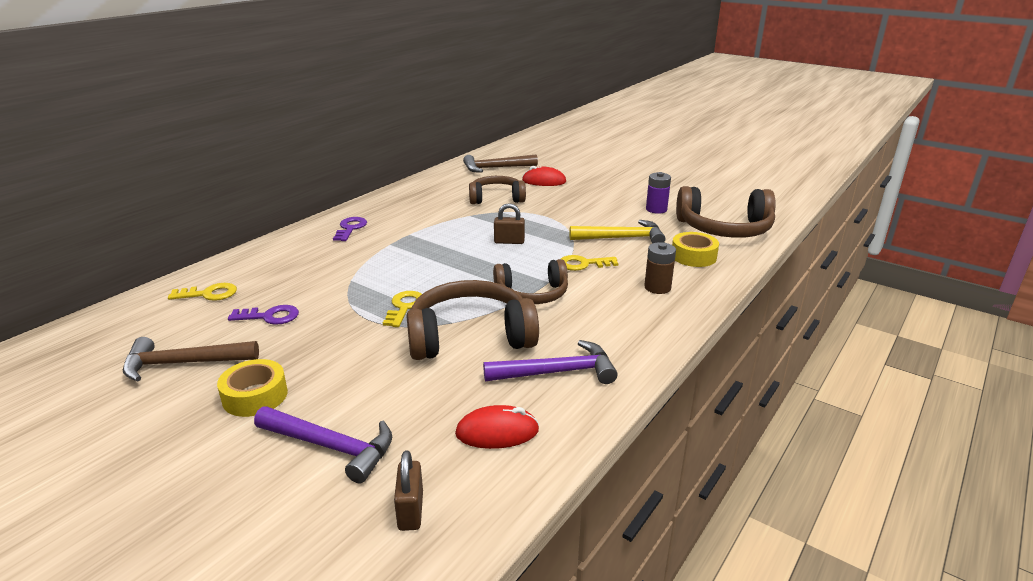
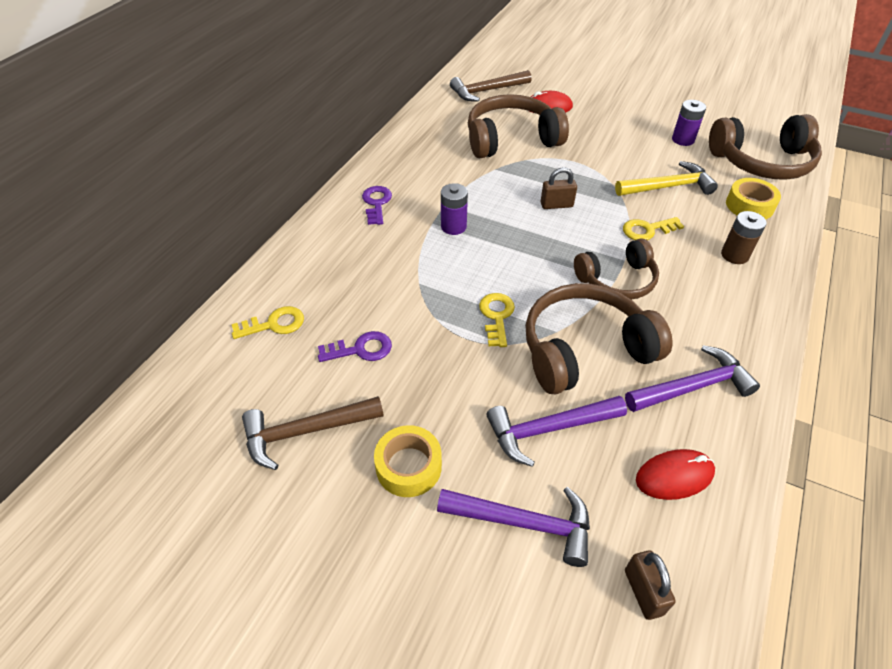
camera: 10 degrees left, 20 degrees up
brown headphones [469,176,526,204] -> brown headphones [468,94,569,158], size x1.53
none -> purple battery [441,183,468,235]
none -> purple hammer [487,396,627,467]

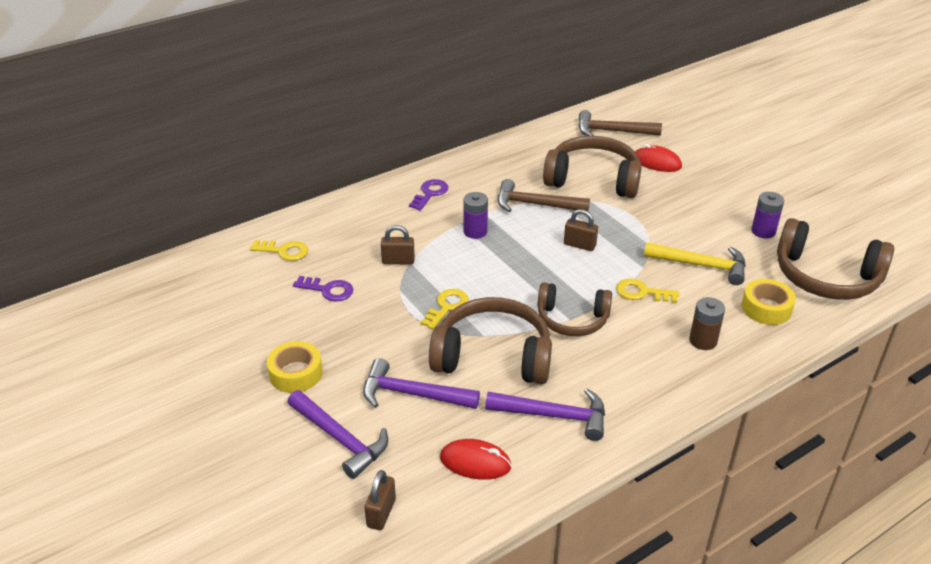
camera: 30 degrees right, 10 degrees down
brown hammer [242,396,384,470] -> brown hammer moved to [498,179,590,212]
none -> brown padlock [381,225,415,264]

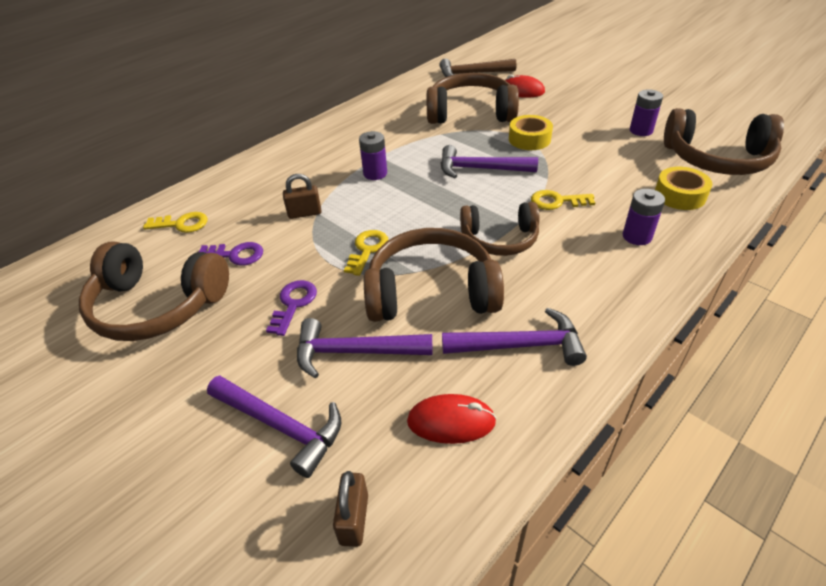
camera: 10 degrees left, 5 degrees up
yellow tape [267,341,323,393] -> yellow tape moved to [509,115,553,150]
purple key [409,179,449,210] -> purple key moved to [266,280,317,336]
brown hammer [498,179,590,212] -> none
brown padlock [564,209,598,251] -> purple hammer [441,145,538,178]
yellow hammer [644,242,746,285] -> none
brown battery [689,297,725,350] -> purple battery [622,189,665,245]
none -> brown headphones [79,241,229,341]

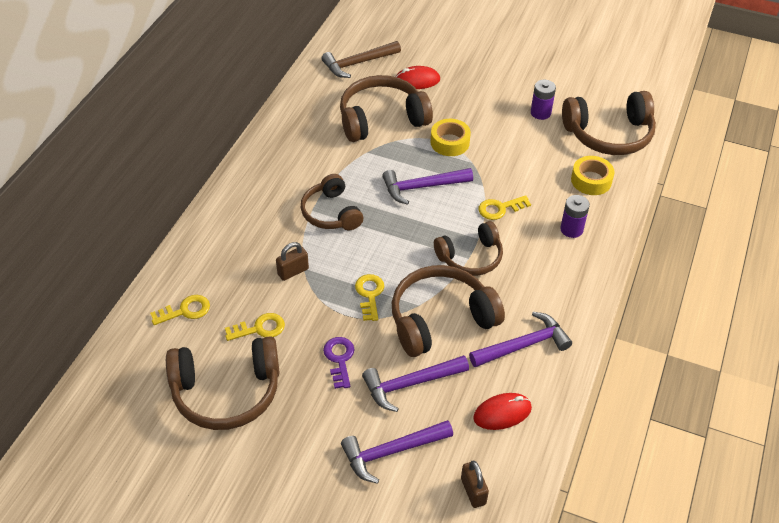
camera: 25 degrees left, 5 degrees up
purple key [199,242,263,266] -> yellow key [225,313,285,341]
purple hammer [207,376,342,478] -> purple hammer turned 150 degrees clockwise [341,420,453,484]
purple battery [359,131,387,180] -> brown headphones [301,174,363,230]

